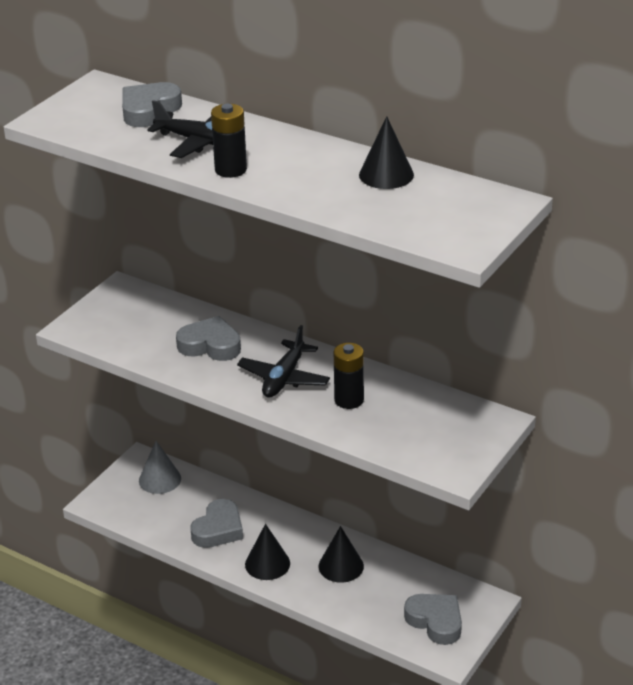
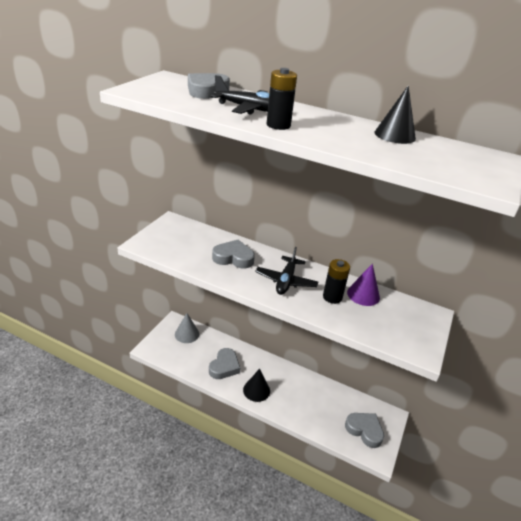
camera: 10 degrees left, 0 degrees up
black cone [318,526,364,583] -> none
none -> purple cone [347,263,380,306]

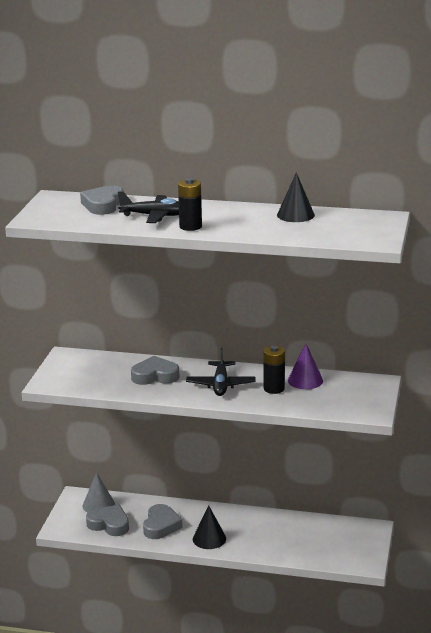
camera: 10 degrees left, 10 degrees down
grey heart [345,413,384,448] -> grey heart moved to [86,505,129,536]

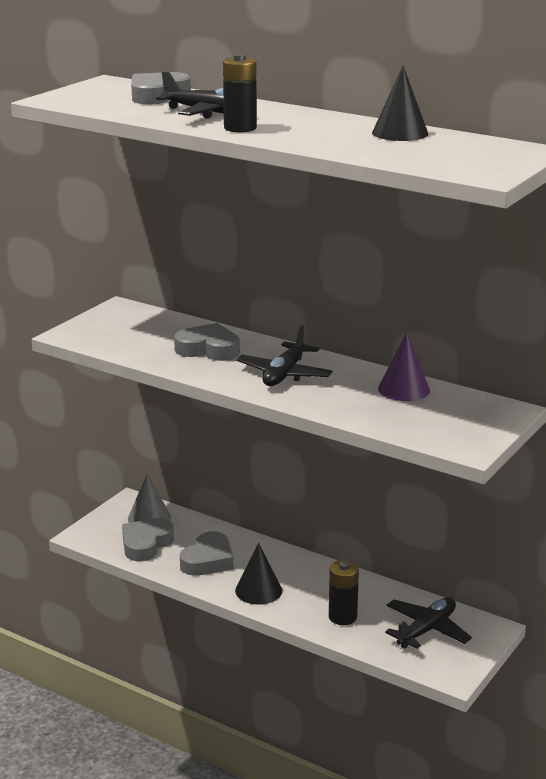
camera: 20 degrees right, 0 degrees up
grey heart [86,505,129,536] -> grey heart turned 105 degrees counterclockwise [122,518,174,561]
black battery [263,346,285,394] -> black battery moved to [329,560,359,625]
none -> black plane [385,597,472,649]

